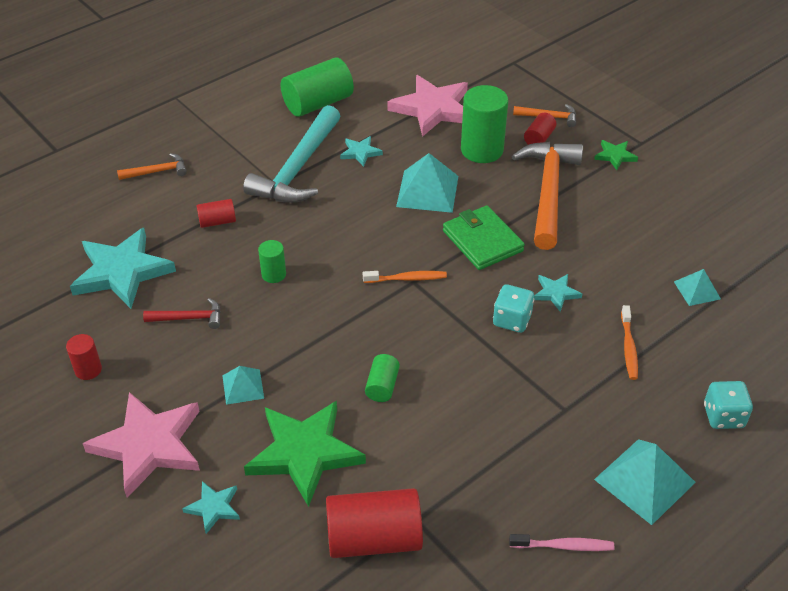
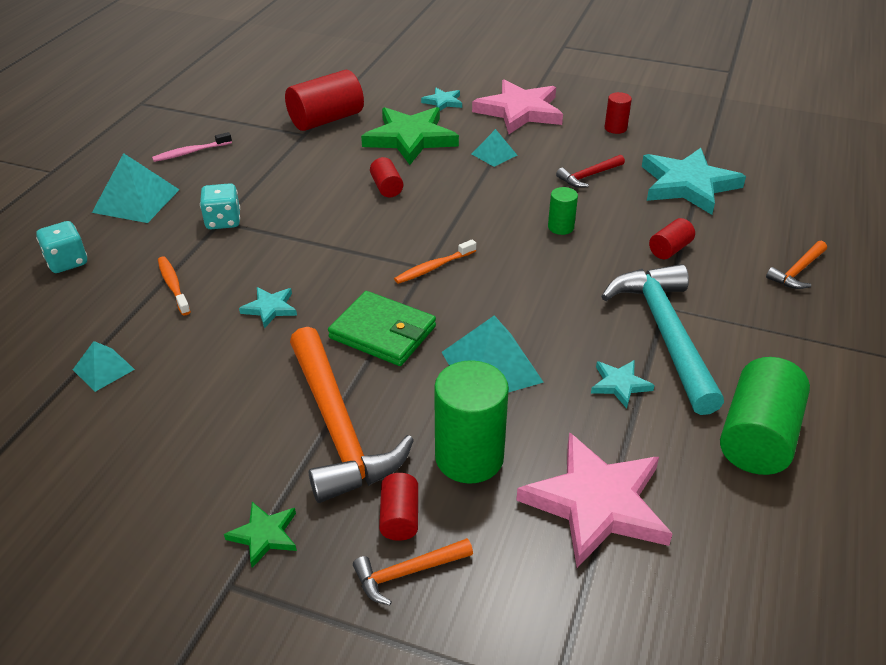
camera: 150 degrees right, 5 degrees down
green cylinder [365,354,400,402] -> red cylinder [370,157,403,197]
turquoise dice [493,284,534,333] -> turquoise dice moved to [200,183,240,229]

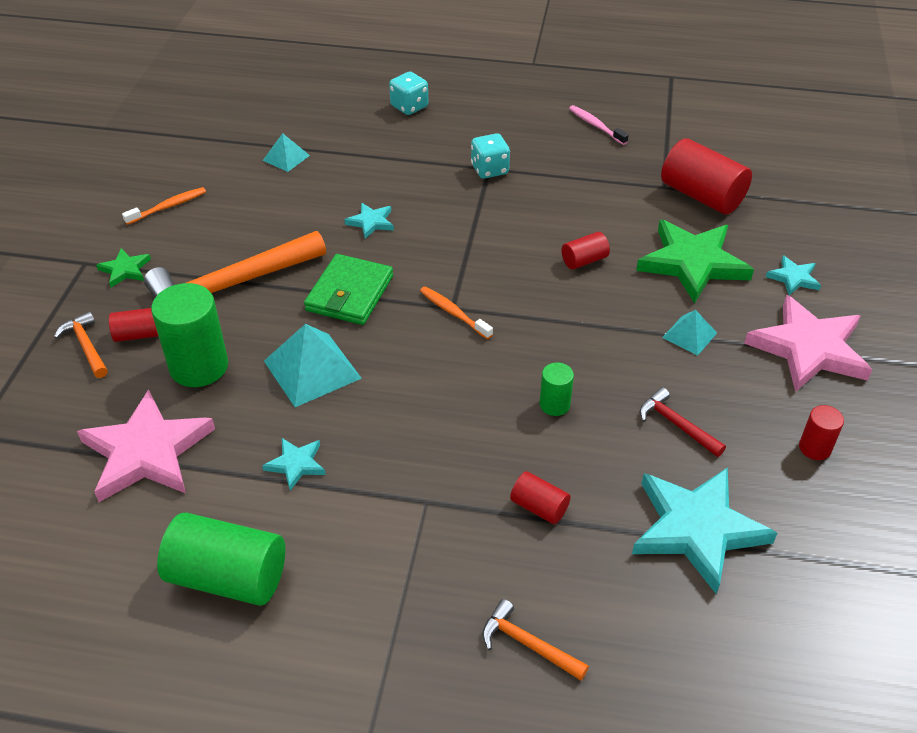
camera: 80 degrees right, 5 degrees up
turquoise pyramid [92,153,180,223] -> none
orange toothbrush [158,256,191,315] -> orange toothbrush moved to [122,187,206,225]
turquoise hammer [601,264,724,415] -> none

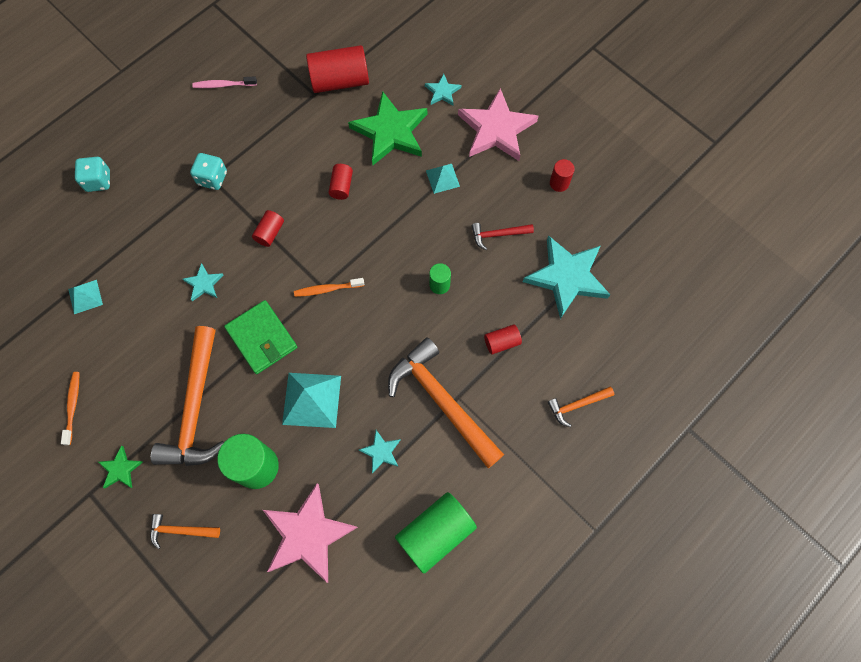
camera: 55 degrees left, 25 degrees up
red cylinder [109,308,158,342] -> red cylinder moved to [252,210,284,247]
none -> orange hammer [388,337,504,468]

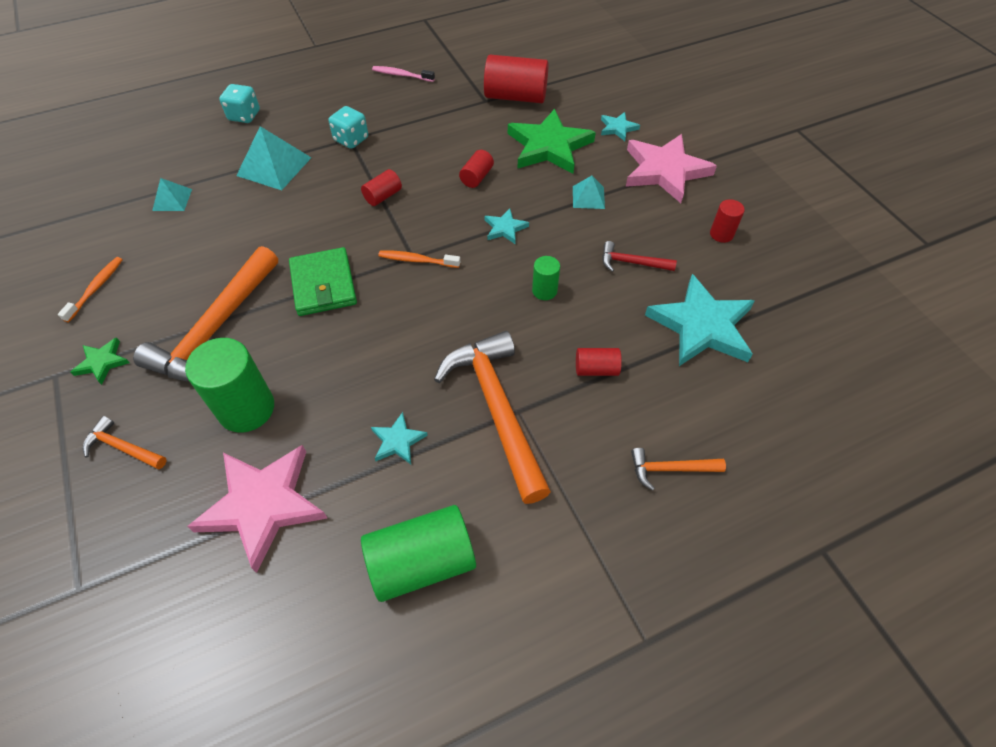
camera: 20 degrees right, 15 degrees down
turquoise star [182,263,224,301] -> turquoise star moved to [485,208,529,244]
turquoise pyramid [282,373,341,428] -> turquoise pyramid moved to [236,126,311,190]

